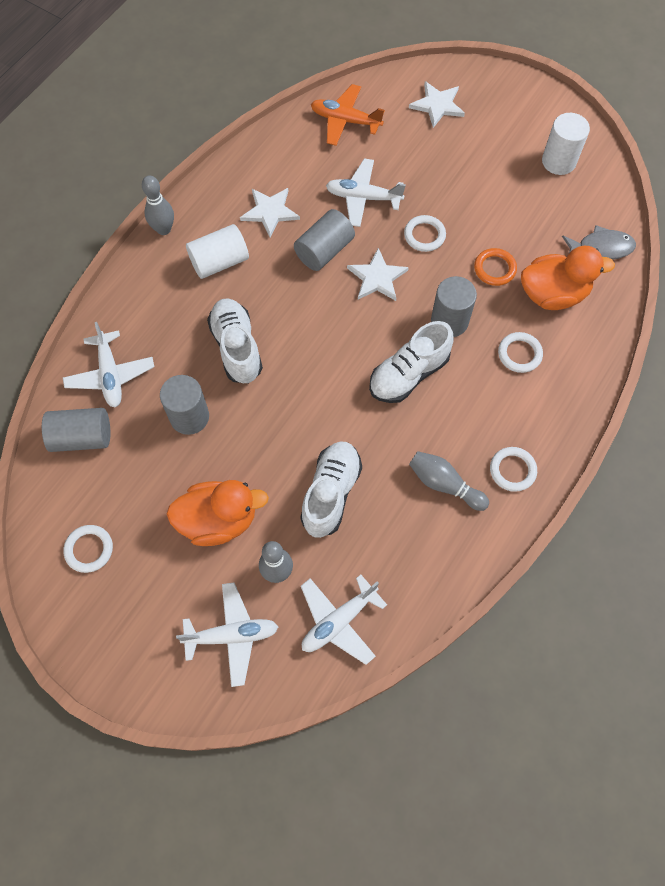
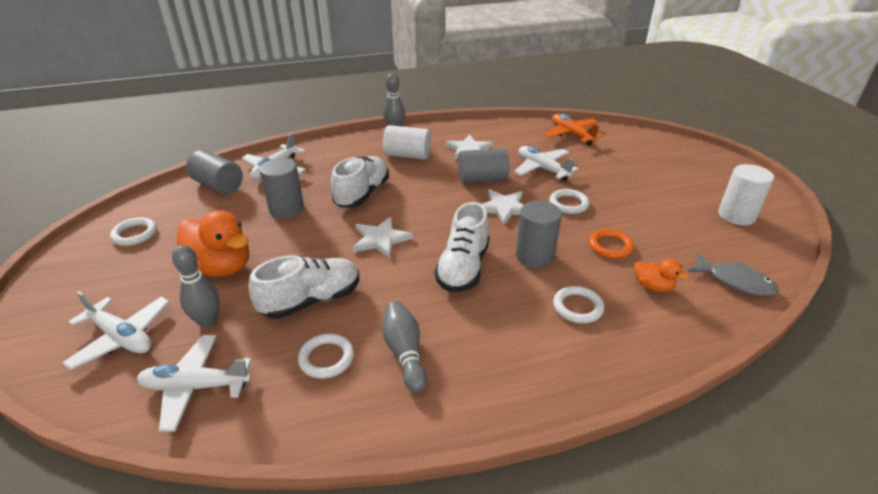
camera: 40 degrees right, 30 degrees down
white shoe [369,321,454,403] -> white shoe turned 75 degrees counterclockwise [435,202,490,292]
white star [409,81,465,128] -> white star moved to [352,217,413,258]
white ring [490,447,537,492] -> white ring moved to [298,333,354,379]
orange duck [521,246,615,310] -> orange duck [635,259,688,292], size x0.51

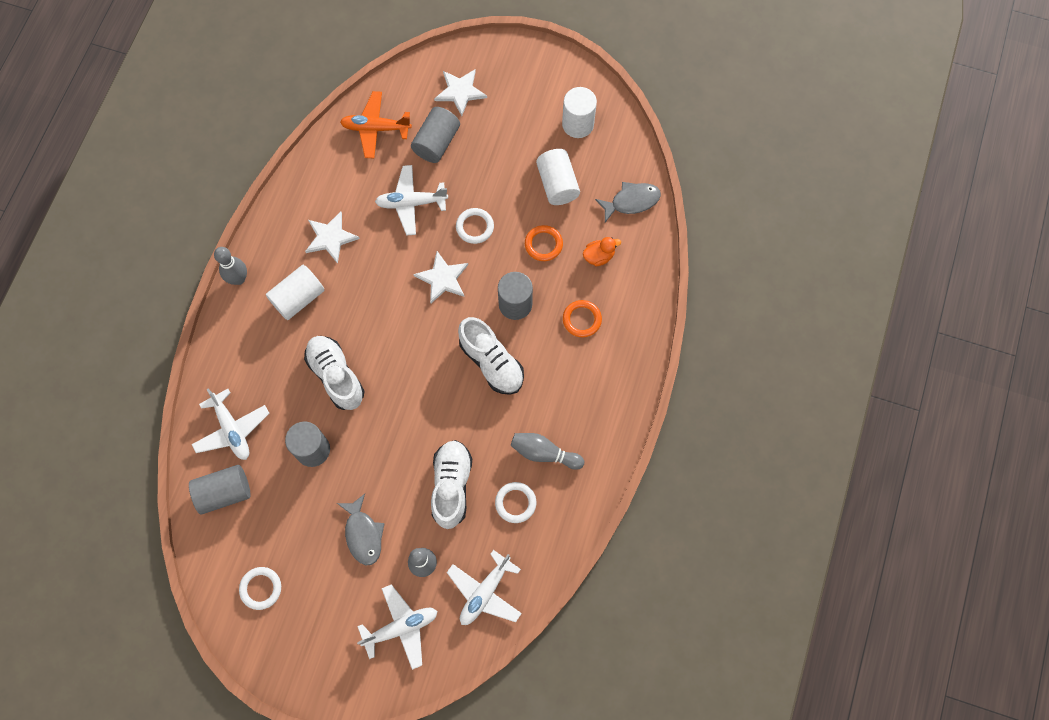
camera: 55 degrees left, 35 degrees up
orange duck [177,210,249,277] -> grey fish [337,494,385,565]
white star [352,217,413,258] -> white star moved to [434,69,487,116]
grey cylinder [458,148,510,184] -> grey cylinder moved to [411,107,460,163]
white ring [553,286,604,324] -> orange ring [563,300,602,337]
none -> white cylinder [536,149,580,205]

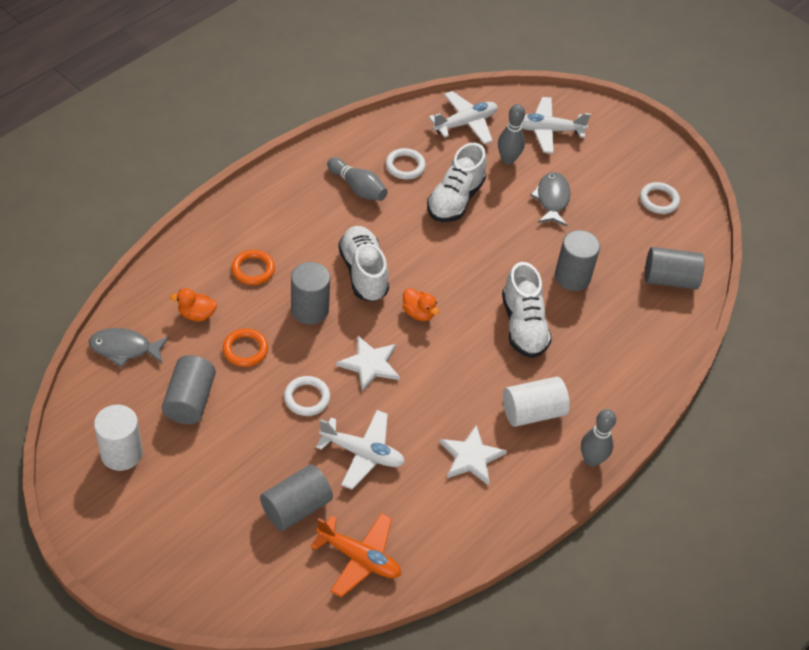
camera: 160 degrees left, 20 degrees down
white plane [191,389,270,460] -> none
white star [434,69,487,116] -> none
white cylinder [536,149,580,205] -> grey cylinder [162,355,216,424]
none -> orange duck [403,288,439,321]

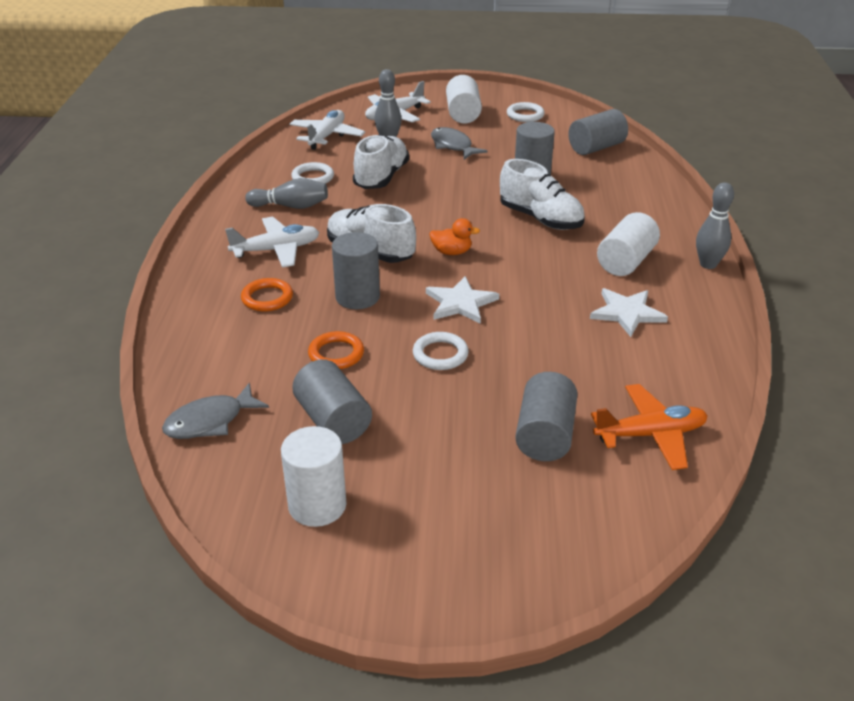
camera: 35 degrees left, 15 degrees down
orange duck [170,288,217,321] -> none
white plane [316,410,405,489] -> white plane moved to [225,217,319,268]
white shoe [427,143,487,222] -> white shoe turned 150 degrees counterclockwise [353,135,409,189]
none -> white cylinder [446,75,482,123]

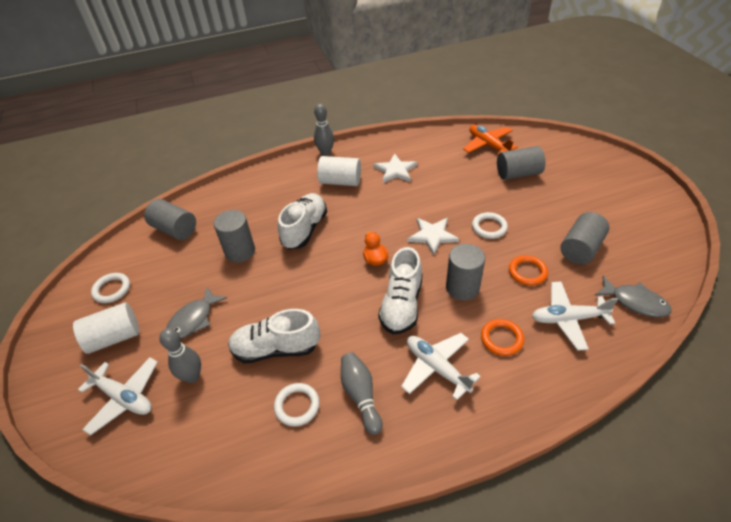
camera: 110 degrees left, 10 degrees up
white cylinder [281,426,347,527] -> none
white plane [290,110,365,150] -> white plane moved to [532,281,618,351]

